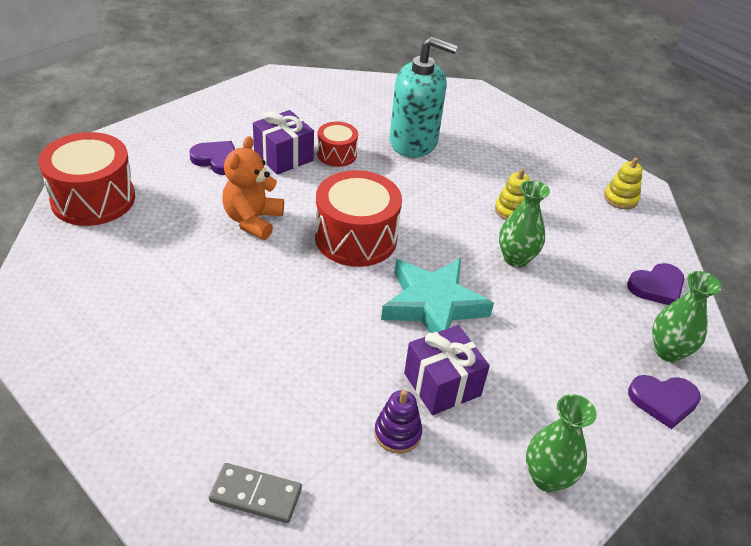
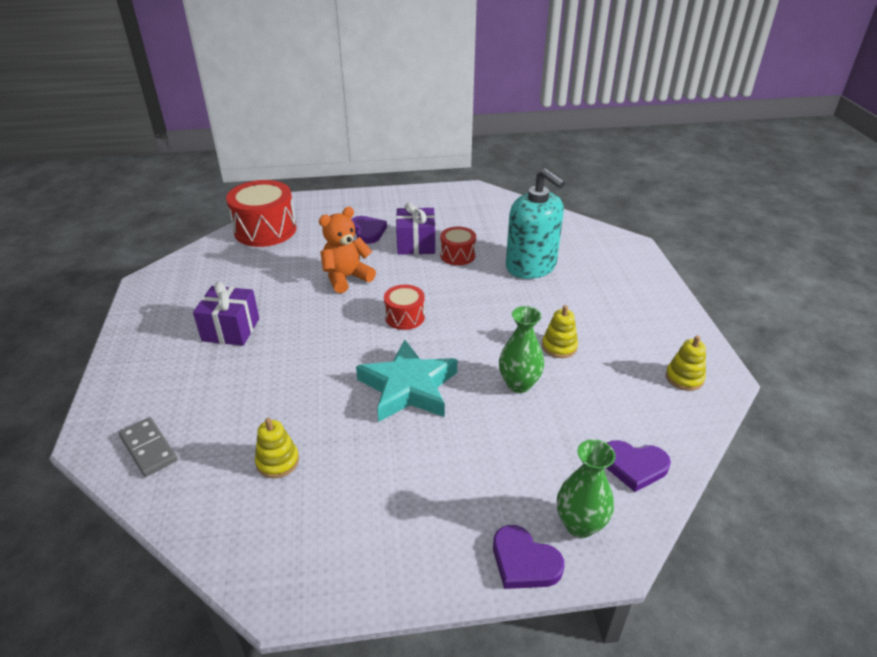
camera: 40 degrees right, 5 degrees down
red drum [315,170,402,267] -> red drum [384,285,425,330], size x0.55
purple stacking toy [374,390,422,454] -> yellow stacking toy [255,418,299,478]
purple gift [404,325,490,415] -> purple gift moved to [193,282,259,346]
green vase [526,394,597,492] -> none

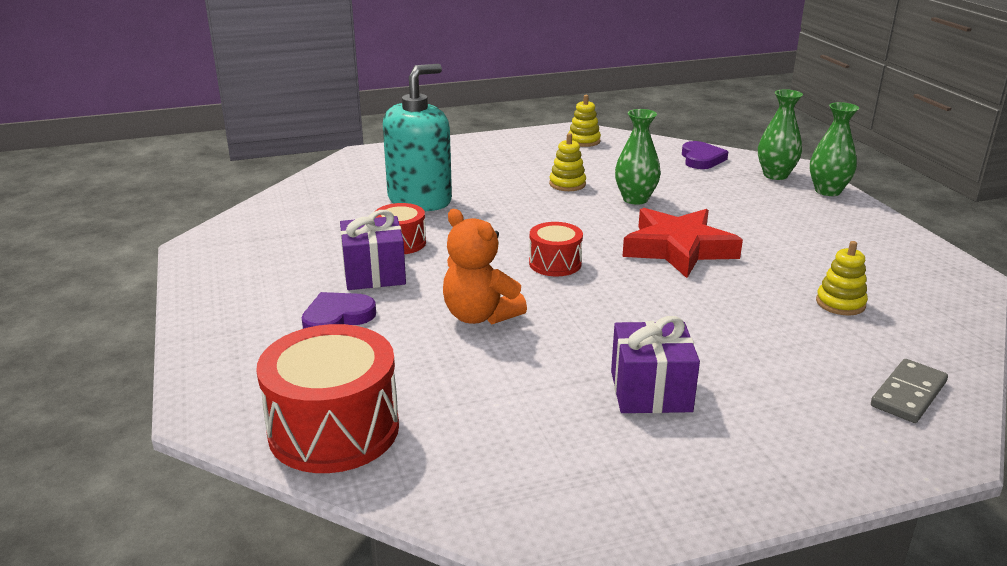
camera: 100 degrees left, 10 degrees down
turquoise star [356,340,457,422] -> red star [622,208,743,278]
purple heart [493,525,564,589] -> green vase [810,102,859,196]

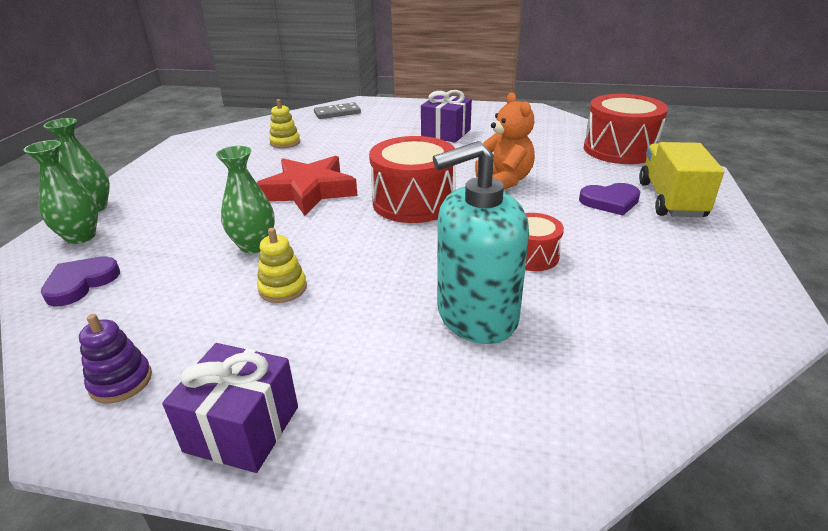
camera: 150 degrees left, 5 degrees up
purple gift [340,210,406,290] -> purple gift moved to [162,343,298,473]
red drum [529,222,583,276] -> red drum [369,136,456,223], size x1.83
yellow stacking toy [568,95,601,147] -> purple stacking toy [79,314,152,403]
none -> yellow truck [639,142,724,217]

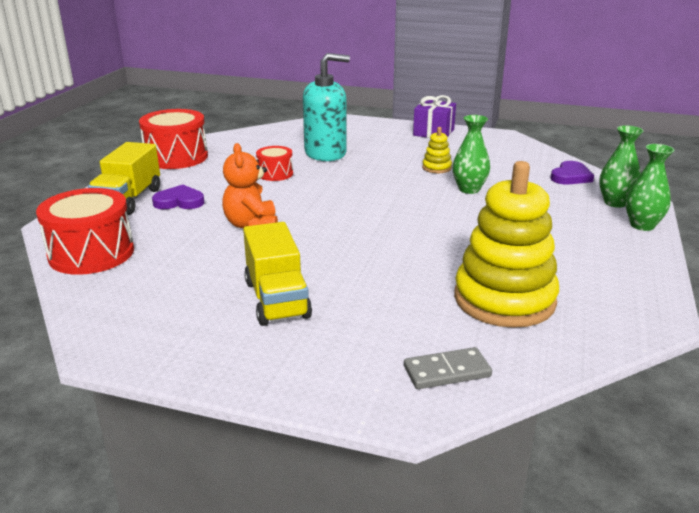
camera: 175 degrees left, 5 degrees down
purple stacking toy [79,314,152,403] -> none
red star [257,156,358,216] -> none
yellow stacking toy [269,99,300,148] -> yellow stacking toy [454,161,559,328], size x2.40
red drum [369,136,456,223] -> red drum moved to [139,109,208,169]
purple gift [421,90,472,142] -> yellow truck [243,222,312,326]

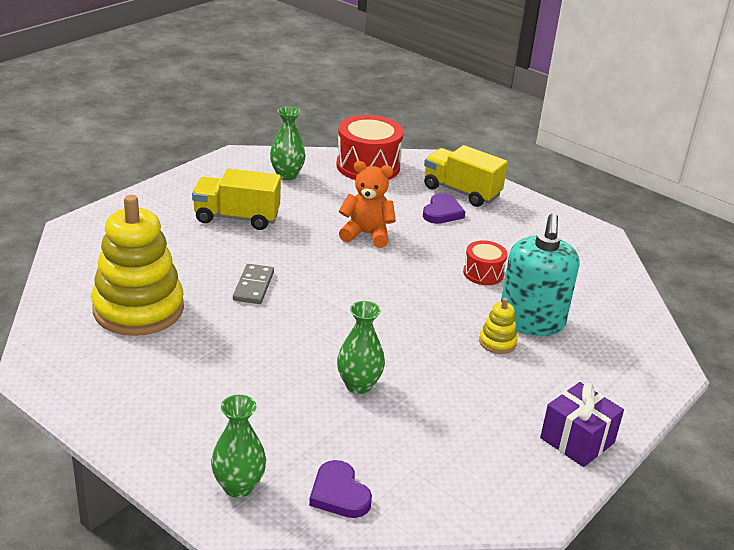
camera: 110 degrees right, 5 degrees up
red drum [139,109,208,169] -> none
grey domino [404,347,492,389] -> grey domino moved to [233,264,274,304]
yellow stacking toy [422,127,452,173] -> yellow stacking toy moved to [479,298,517,354]
green vase [626,144,675,231] -> green vase moved to [270,107,306,180]

